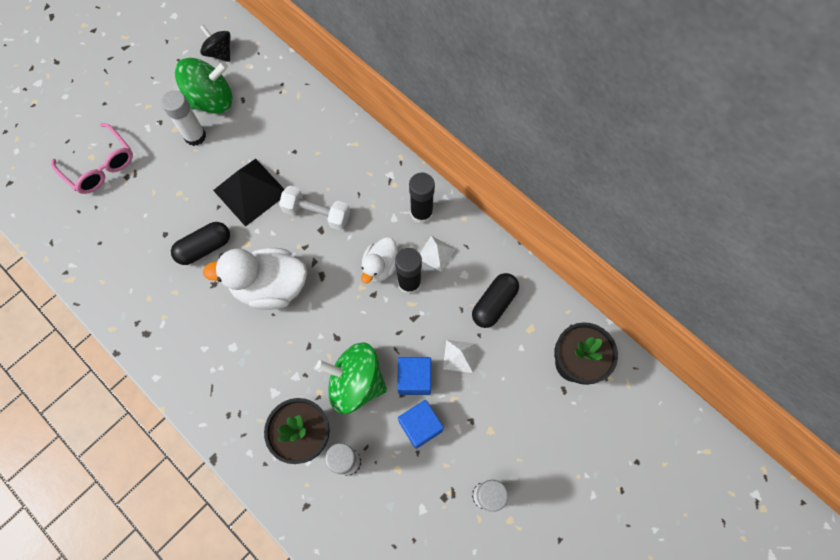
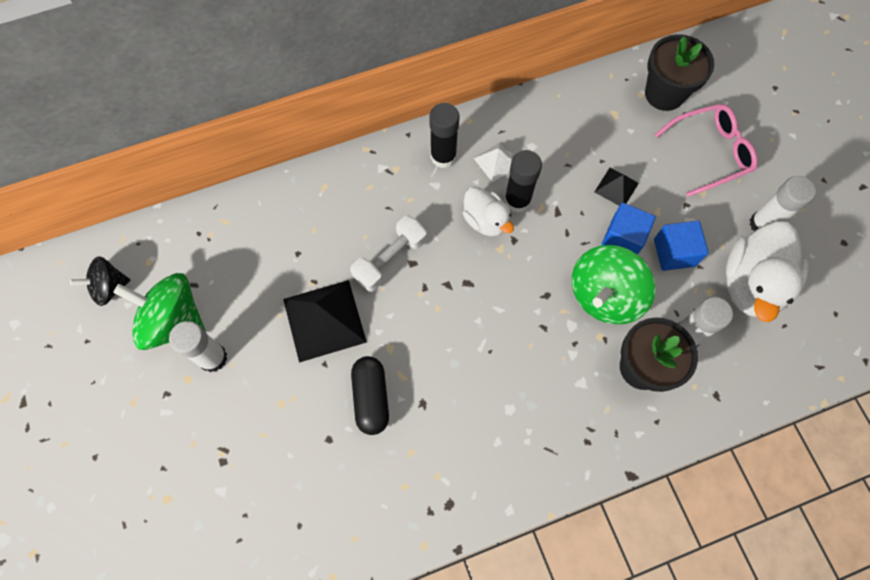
camera: 65 degrees left, 0 degrees up
pink glasses [51,123,133,194] -> pink glasses moved to [655,104,758,197]
green spinning top [175,58,232,114] -> green spinning top turned 75 degrees counterclockwise [113,273,206,350]
white duck [203,248,307,310] -> white duck moved to [726,222,808,322]
white pyramid [443,340,476,373] -> black pyramid [595,168,639,206]
black capsule [472,273,519,328] -> none

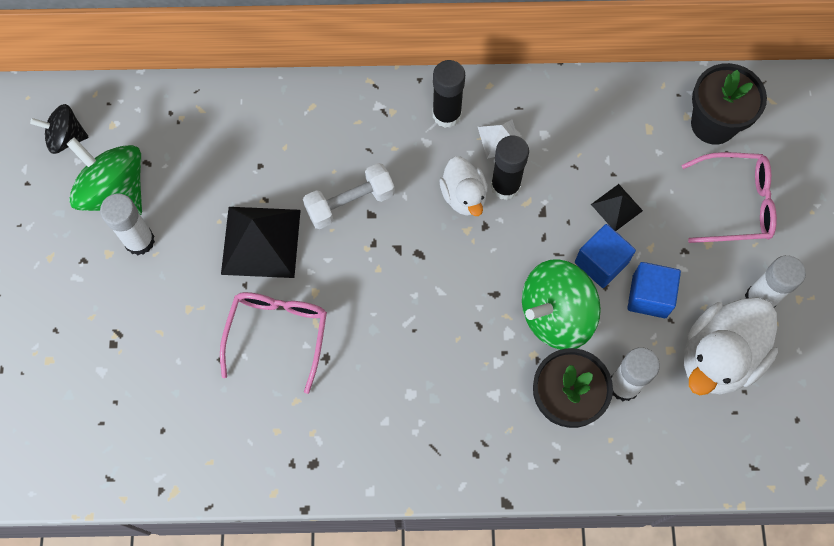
camera: 20 degrees right, 0 degrees up
black capsule [351,356,389,435] -> pink glasses [220,292,327,394]

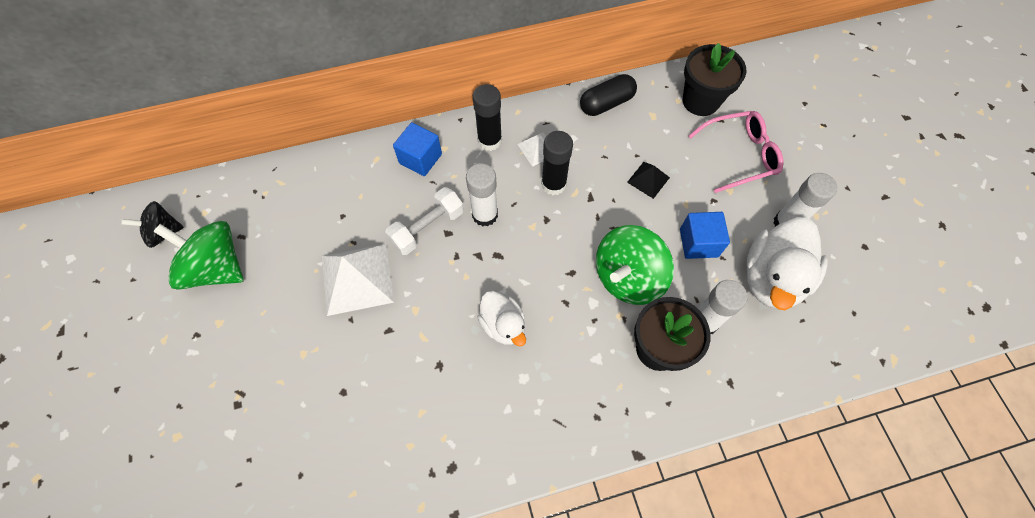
camera: 15 degrees left, 5 degrees down
white glue stick [100,194,155,255] -> white glue stick moved to [466,164,498,227]
pink glasses [220,292,327,394] -> none
black pyramid [221,207,301,278] -> white pyramid [322,244,394,316]
white duck [440,156,488,216] -> white duck moved to [477,291,526,346]
blue cube [575,224,636,288] -> blue cube moved to [393,122,442,176]
none -> black capsule [580,74,637,116]

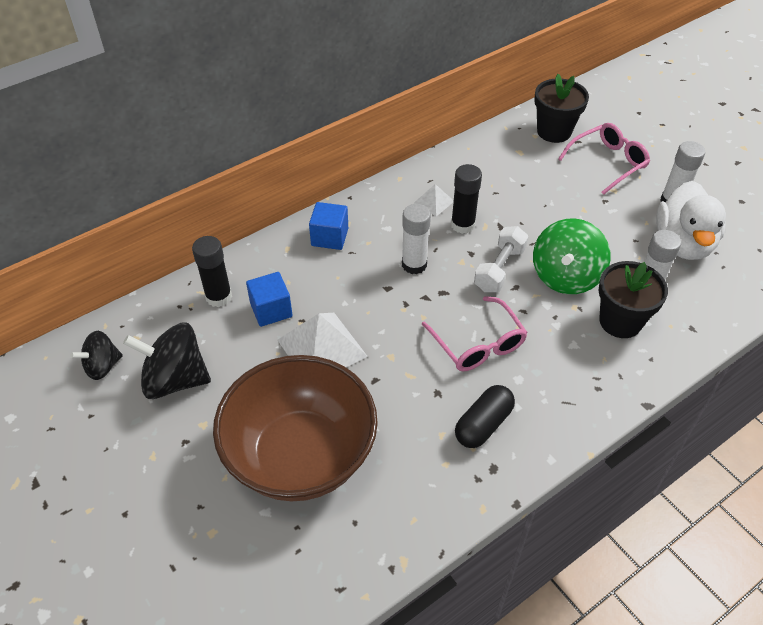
camera: 20 degrees left, 15 degrees down
green spinning top [153,221,243,290] -> black spinning top [123,323,211,399]
white dumbbell [385,187,464,255] -> white dumbbell moved to [474,226,529,292]
black glue stick [473,84,502,151] -> black glue stick moved to [192,236,232,307]
white duck [477,291,526,346] -> pink glasses [422,296,528,371]
black capsule [580,74,637,116] -> black capsule moved to [455,385,515,448]
black pyramid [627,162,670,199] -> none
blue cube [680,212,730,259] -> blue cube moved to [246,272,293,327]
none -> brown bowl [213,355,378,501]

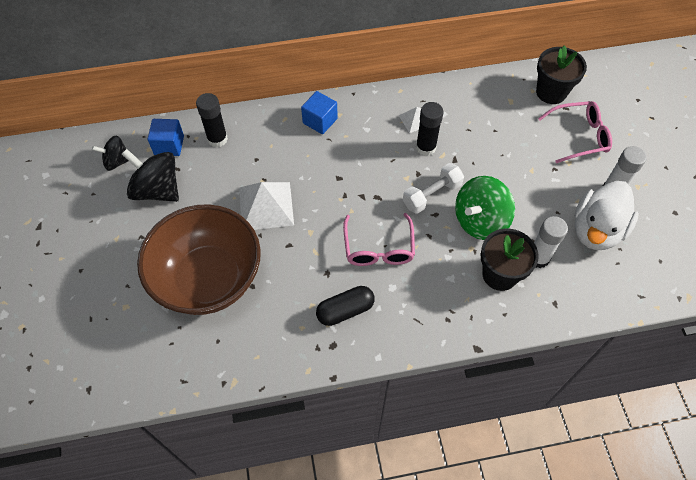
camera: 25 degrees right, 10 degrees up
blue cube [246,272,293,327] -> blue cube moved to [148,119,184,156]
white glue stick [402,204,431,274] -> none

